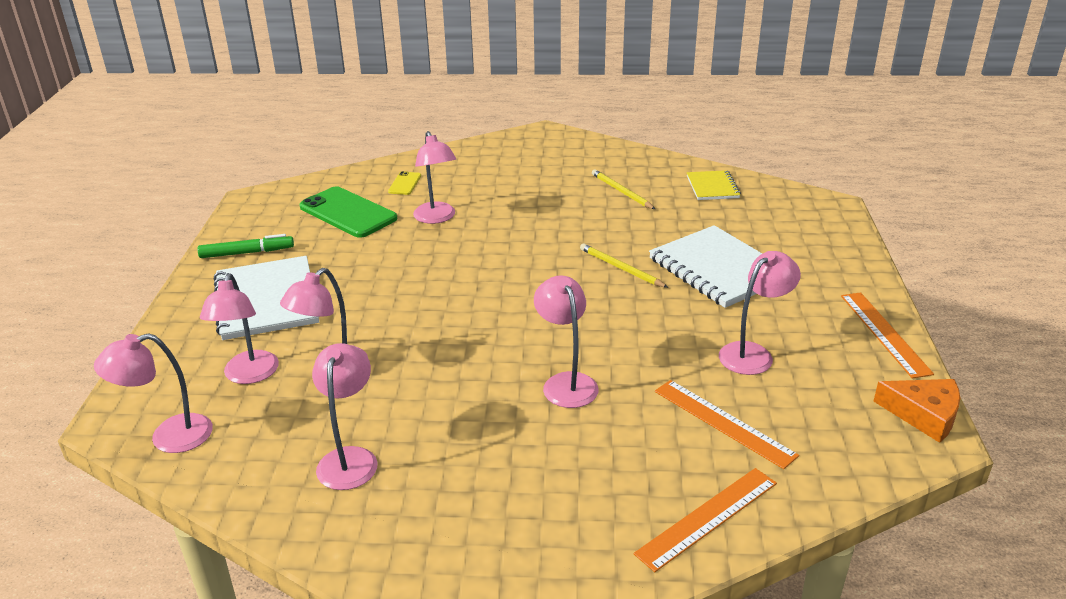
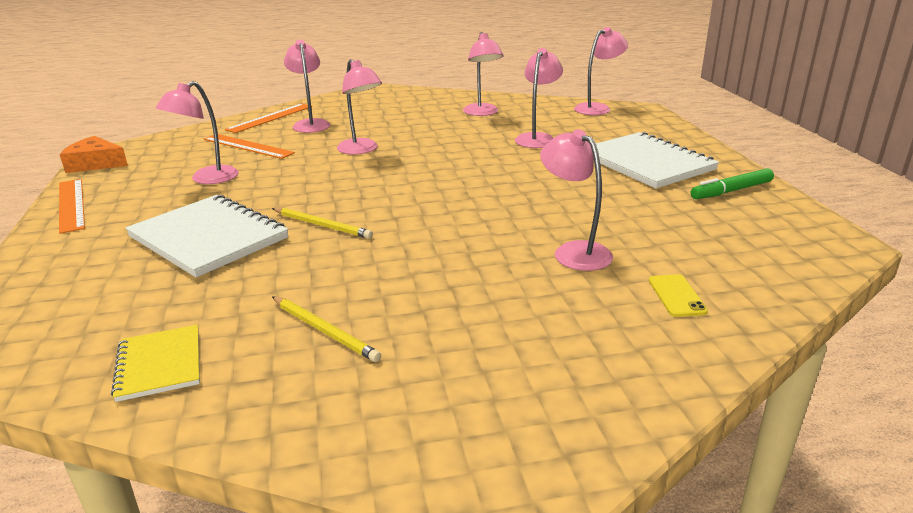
camera: 165 degrees right, 5 degrees down
pink lamp [200,273,279,384] -> pink lamp moved to [284,40,330,133]
green phone [300,187,397,238] -> none

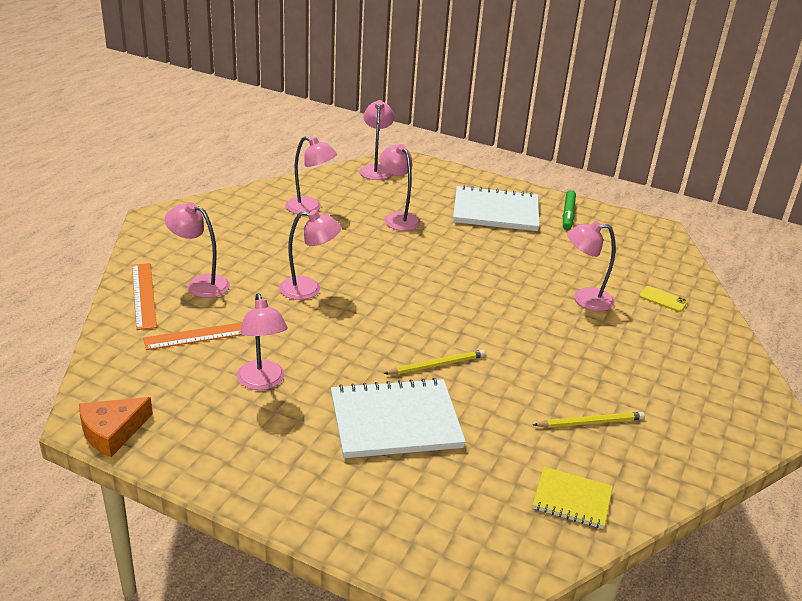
camera: 55 degrees left, 5 degrees up
orange ruler [59,179,85,234] -> none

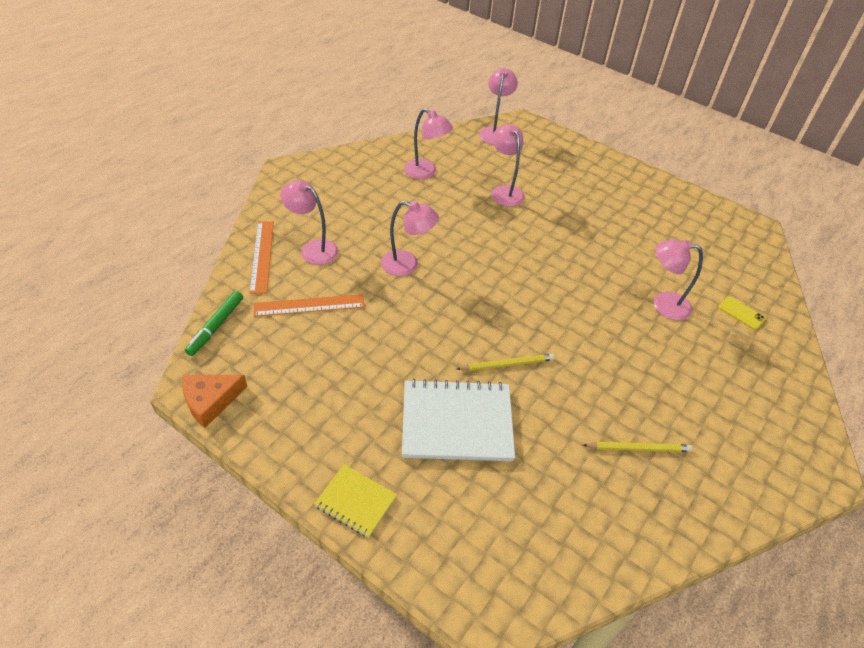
camera: 10 degrees right, 15 degrees up
pink lamp [237,293,288,390] -> none
white notebook [453,185,539,231] -> none
yellow notebook [532,467,613,529] -> yellow notebook moved to [314,464,397,538]
green marker [563,190,576,230] -> green marker moved to [185,291,243,356]

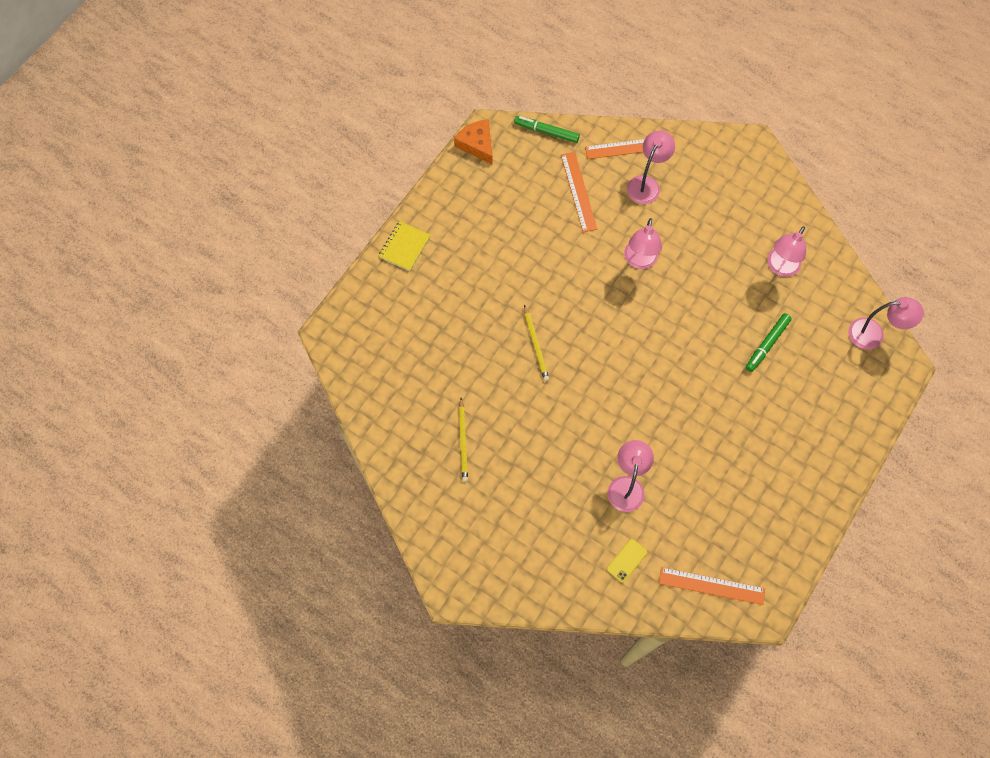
camera: 90 degrees right, 20 degrees up
white notebook [402,379,515,461] -> none
pink lamp [492,124,525,207] -> green marker [746,313,792,372]
none -> orange ruler [659,567,765,605]

